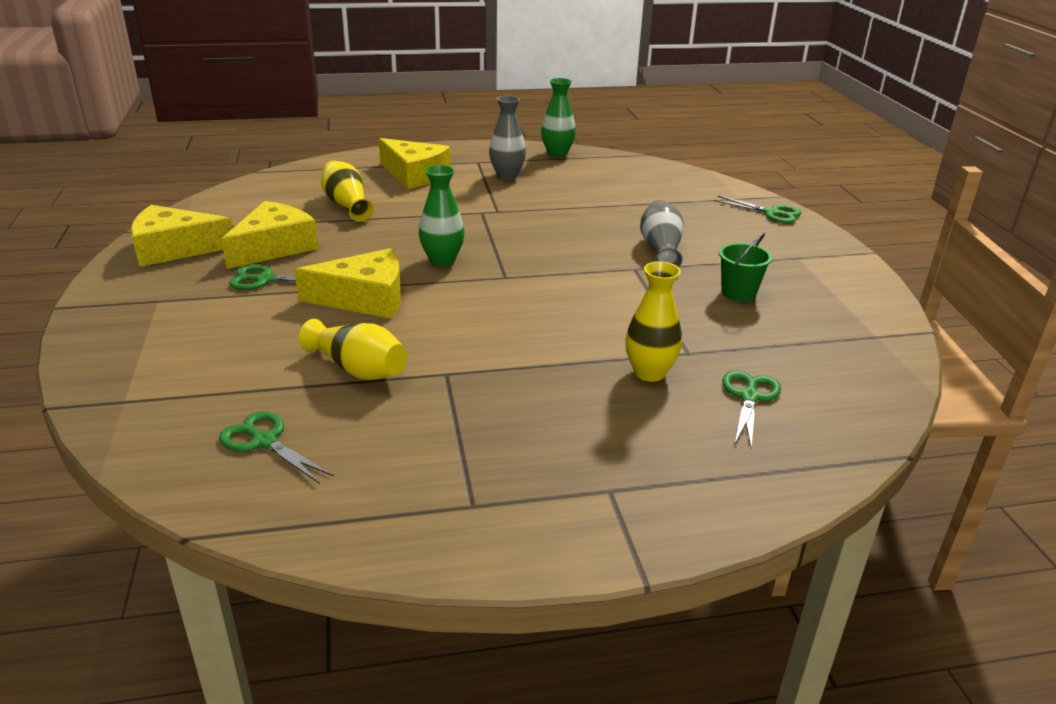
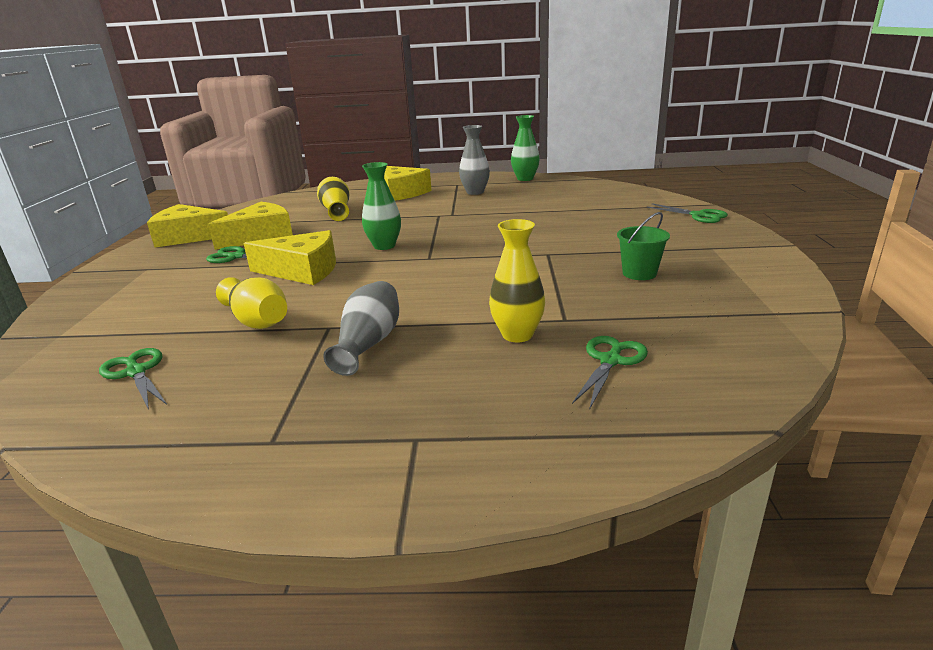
camera: 15 degrees right, 5 degrees down
grey vase [640,200,684,267] -> grey vase moved to [323,281,399,376]

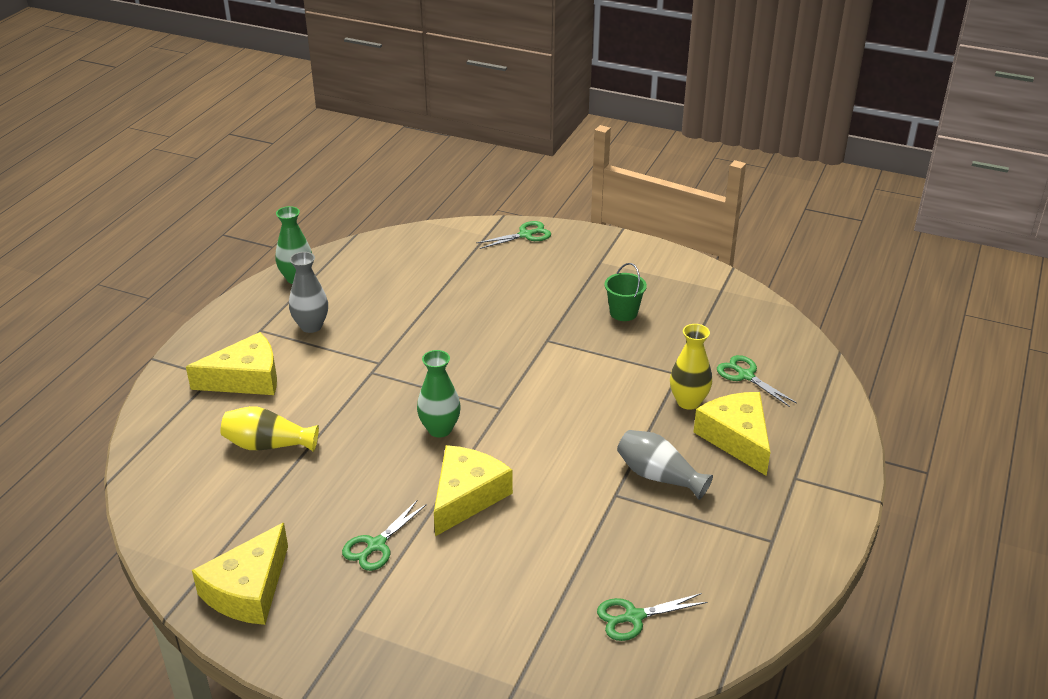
camera: 70 degrees left, 10 degrees up
yellow cheese [208,202,293,250] -> yellow cheese moved to [694,392,770,476]
yellow vase [216,277,287,329] -> none

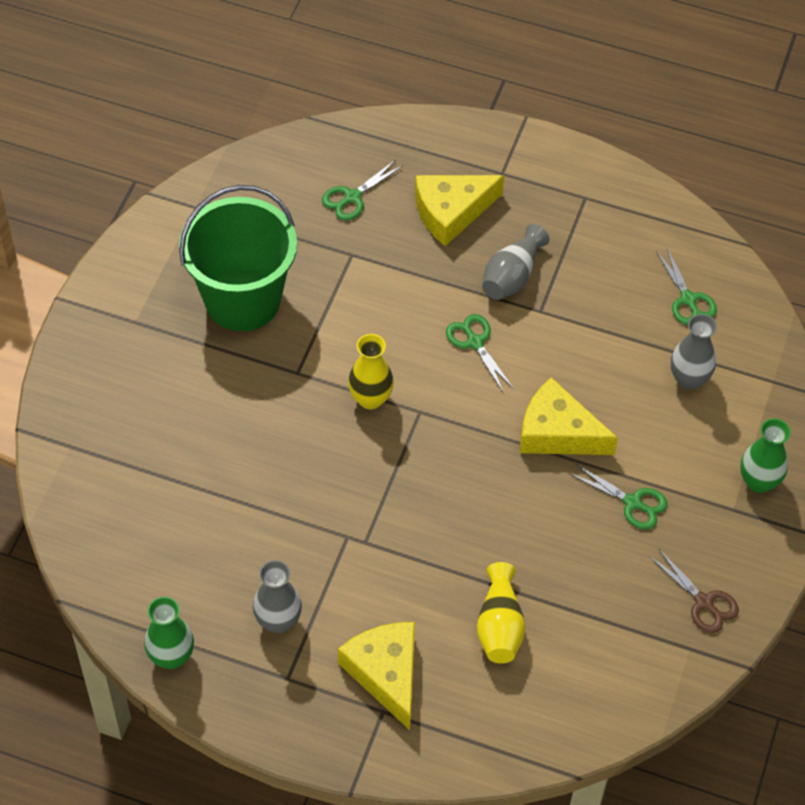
camera: 95 degrees left, 20 degrees up
yellow cheese [192,523,288,625] -> brown scissors [649,549,739,633]
green vase [417,350,461,438] -> green vase moved to [741,418,791,493]
green scissors [477,221,551,249] -> green scissors moved to [446,314,514,393]
green bucket [604,263,647,321] -> green bucket [179,185,297,331], size x2.37
yellow vase [670,324,712,410] -> yellow vase moved to [348,334,394,410]
none -> grey vase [671,314,717,390]

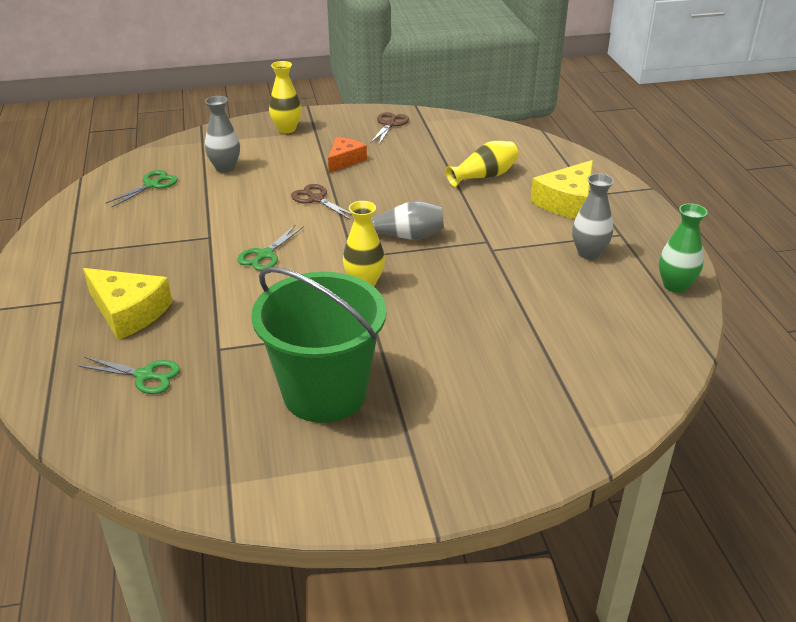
camera: 120 degrees left, 20 degrees down
grey vase [482,224,549,300] -> grey vase moved to [371,201,444,240]
yellow cheese [520,377,618,455] -> brown scissors [291,184,352,219]
green scissors [570,464,668,530] -> orange cheese [328,137,367,173]
green vase [741,418,791,493] -> yellow vase [269,61,301,133]

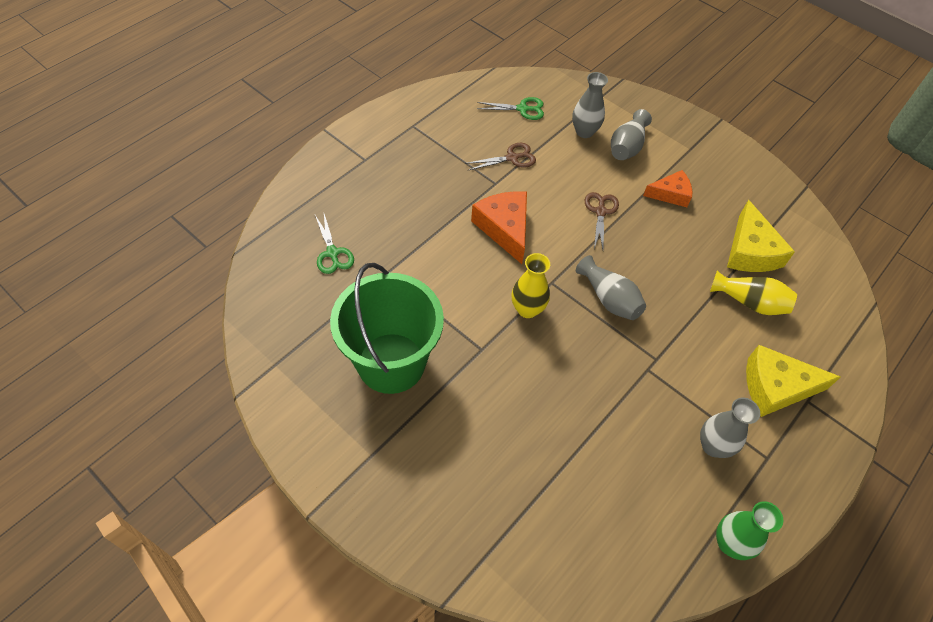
camera: 50 degrees right, 20 degrees up
yellow cheese [83,268,172,340] -> yellow cheese moved to [727,200,795,272]
green scissors [237,225,304,271] -> orange cheese [471,191,527,264]
yellow vase [269,61,301,133] -> none
brown scissors [370,112,409,144] -> brown scissors moved to [465,143,536,170]
none -> grey vase [611,109,652,160]

